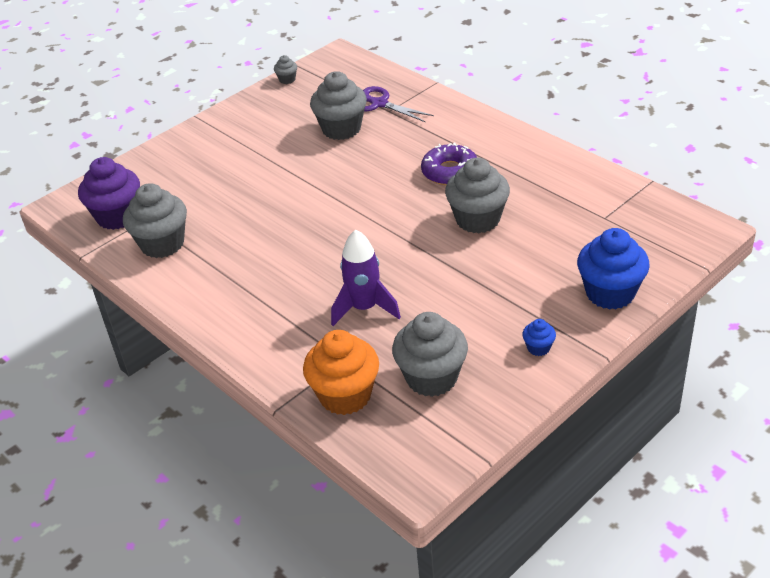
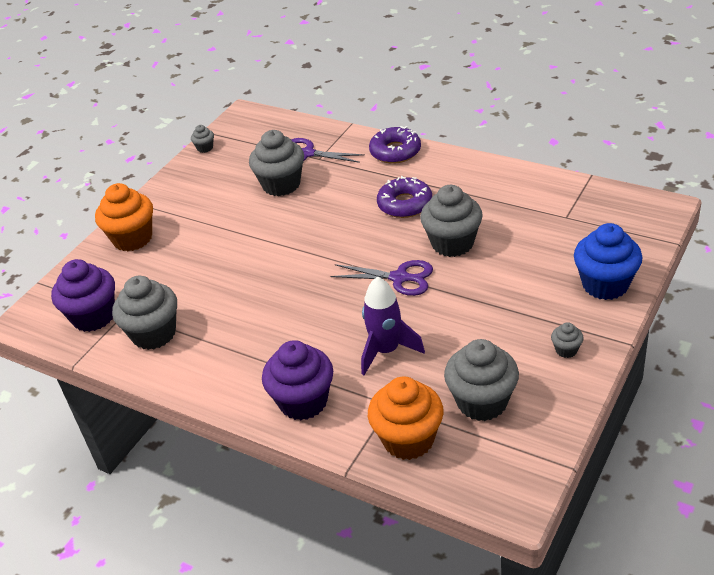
camera: 15 degrees left, 0 degrees up
blue cupcake [522,319,556,356] -> grey cupcake [551,322,584,358]
none -> orange cupcake [95,183,153,251]
none -> purple cupcake [262,340,333,420]
none -> purple scissors [331,260,433,296]
none -> purple donut [369,126,421,164]

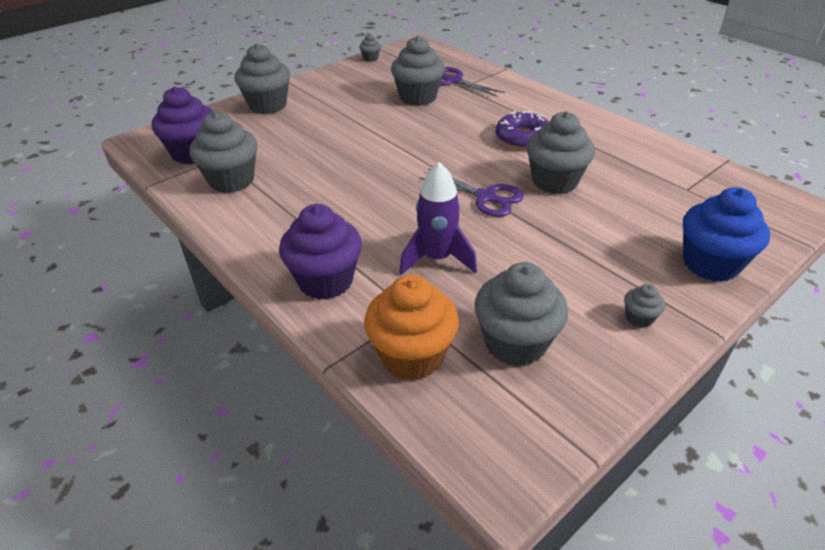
camera: 15 degrees right, 0 degrees up
orange cupcake [95,183,153,251] -> grey cupcake [235,43,290,114]
purple donut [369,126,421,164] -> none

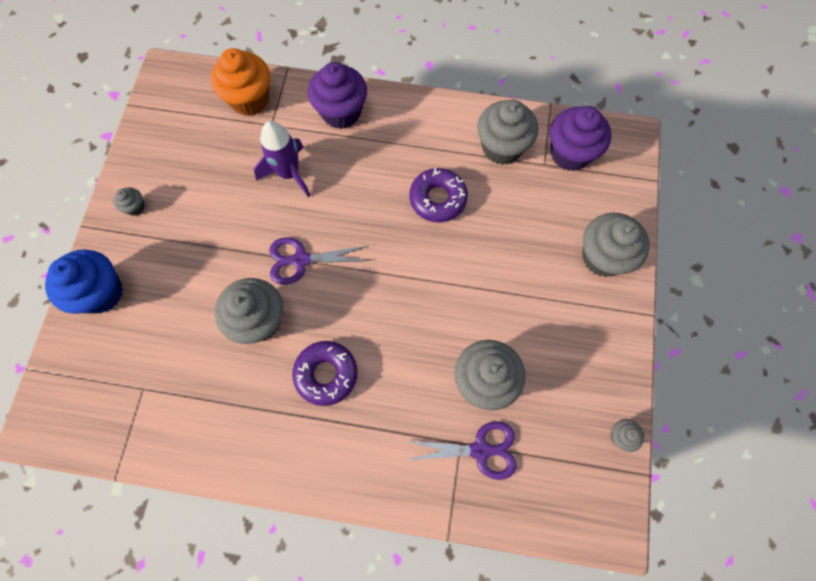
camera: 140 degrees right, 30 degrees up
grey cupcake [475,262,568,367] -> none
none -> purple donut [409,168,468,222]

